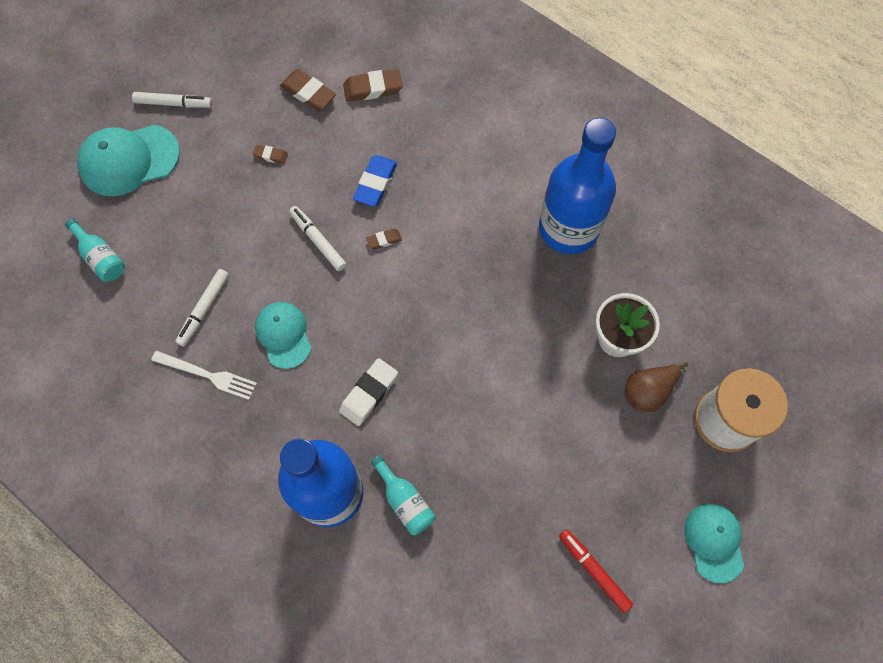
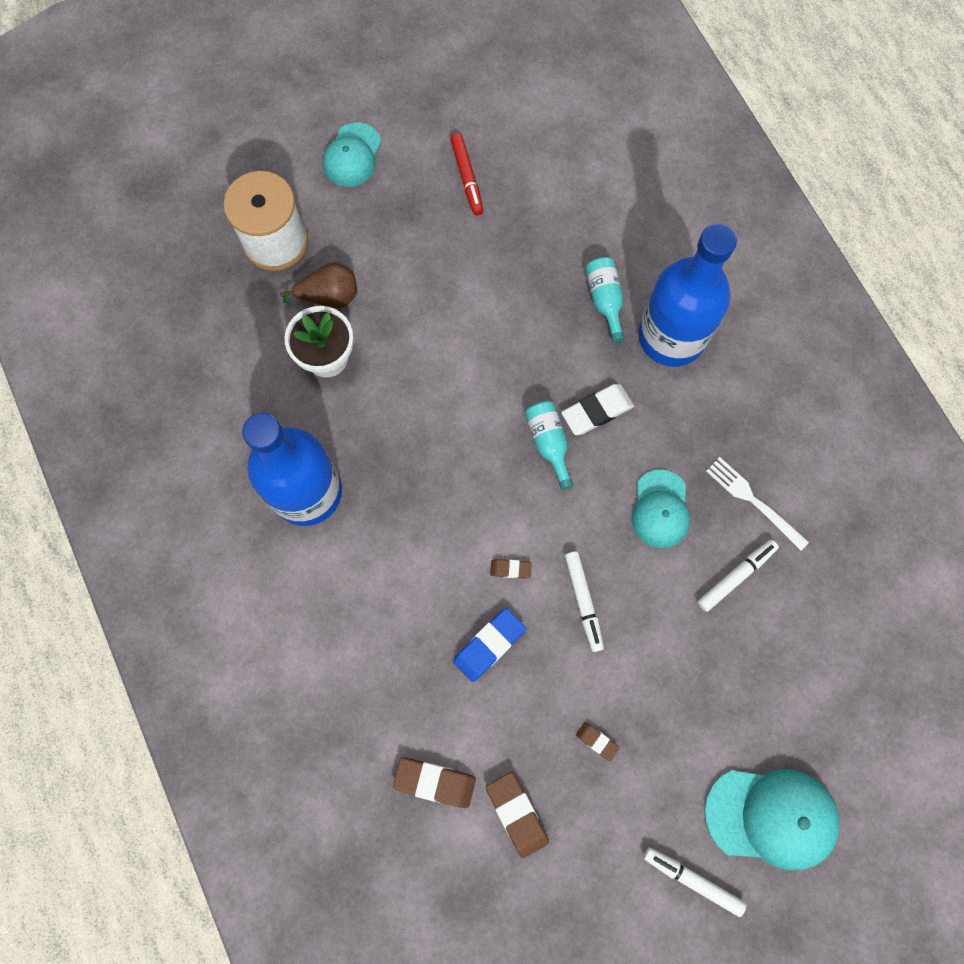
camera: 155 degrees left, 5 degrees up
turquoise bottle [65,218,125,282] -> turquoise bottle moved to [525,401,573,490]

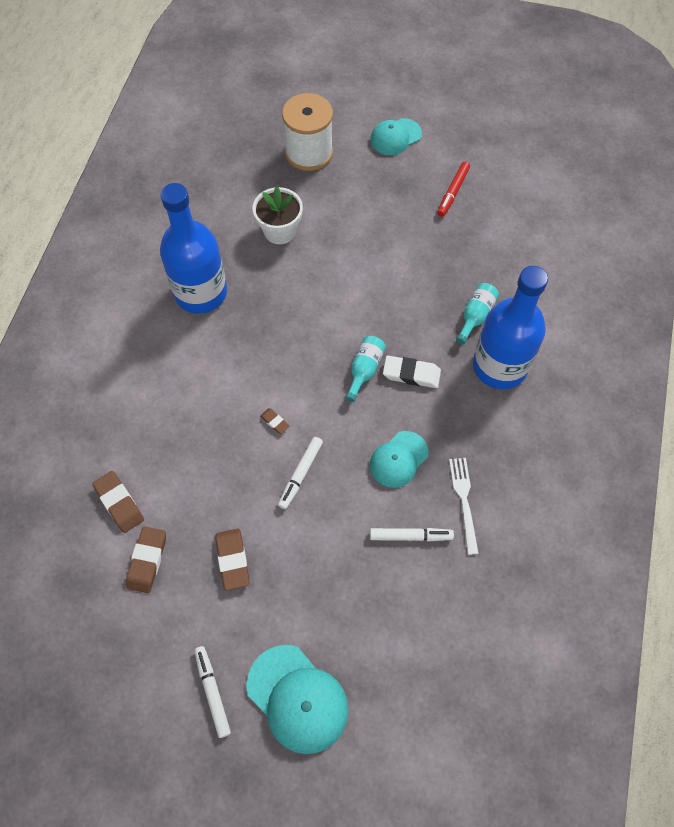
camera: 40 degrees right, 10 degrees down
brown pear [280,262,357,308] -> none
blue eraser [453,608,526,682] -> none
brown eraser [576,722,620,761] -> brown eraser [215,529,250,590], size x1.83

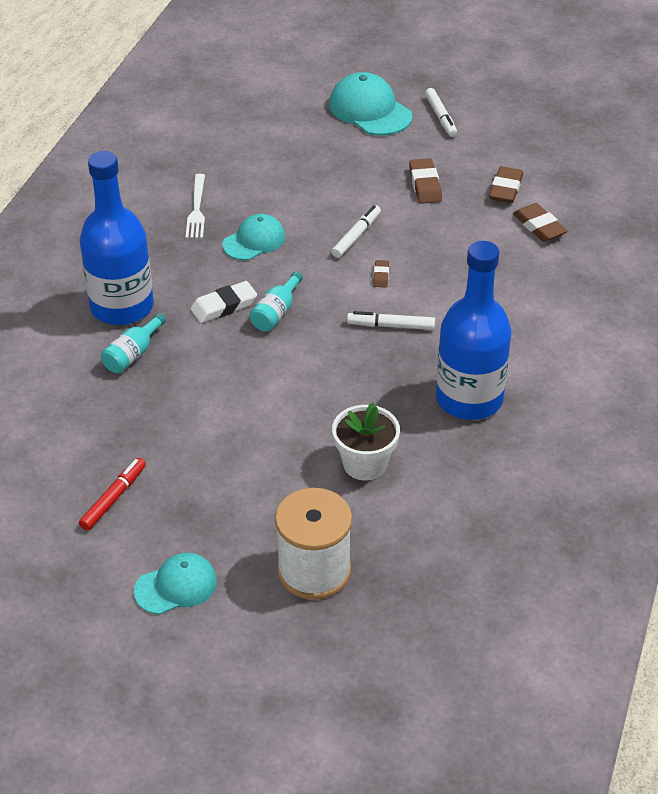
camera: 175 degrees left, 20 degrees down
brown eraser [260,408,290,434] -> brown eraser turned 45 degrees clockwise [373,260,389,288]
white marker [370,528,454,541] -> white marker moved to [347,311,435,330]
white eraser [383,356,441,388] -> white eraser turned 45 degrees counterclockwise [190,281,257,323]

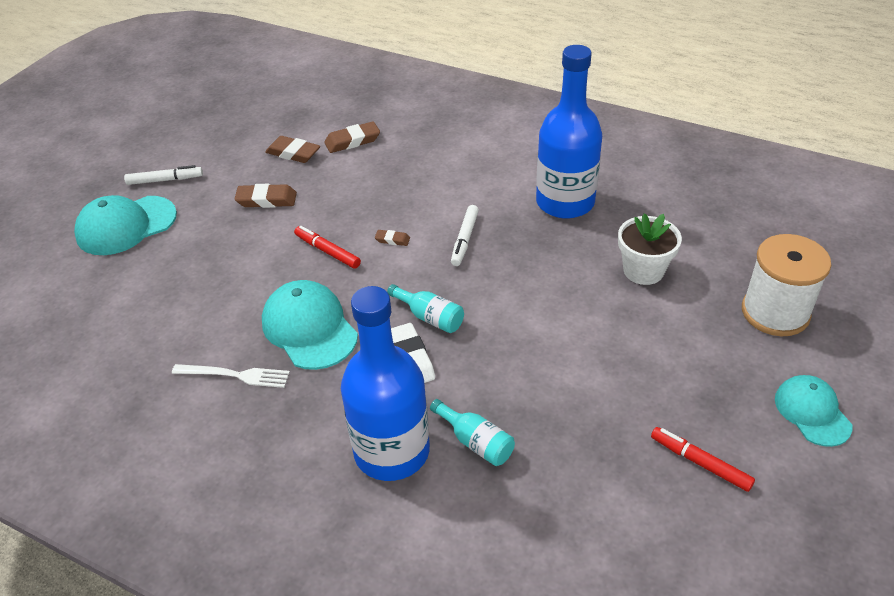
camera: 80 degrees left, 0 degrees up
turquoise cap [223,214,285,260] -> turquoise cap [262,280,358,370], size x1.53
white marker [331,205,381,258] -> red marker [294,226,361,269]

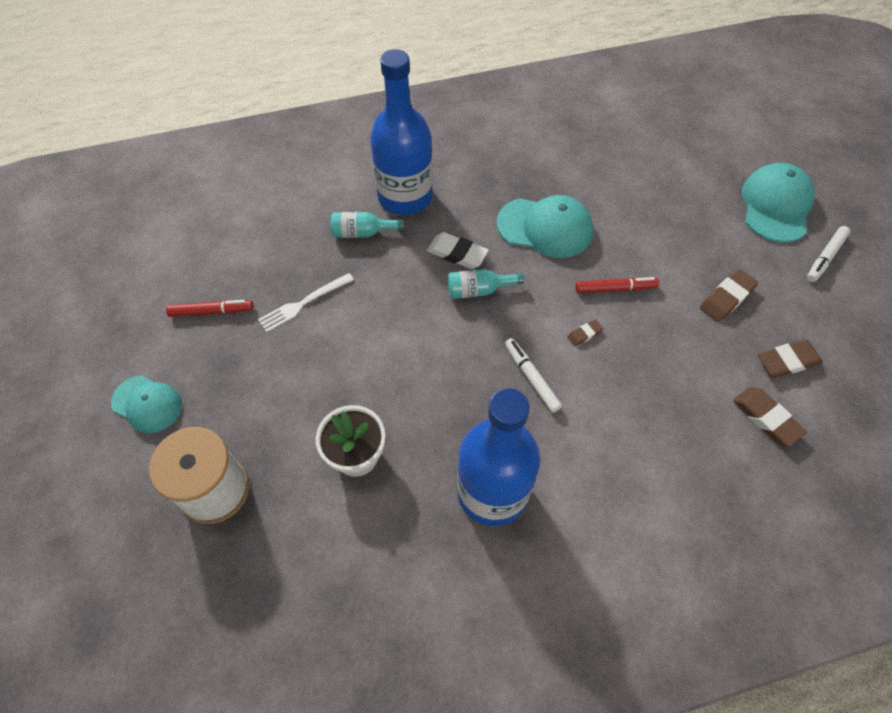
camera: 135 degrees right, 15 degrees up
white fork [172,364,290,388] -> white fork moved to [258,273,354,332]
brown eraser [324,121,380,153] -> brown eraser turned 60 degrees counterclockwise [733,387,807,447]

